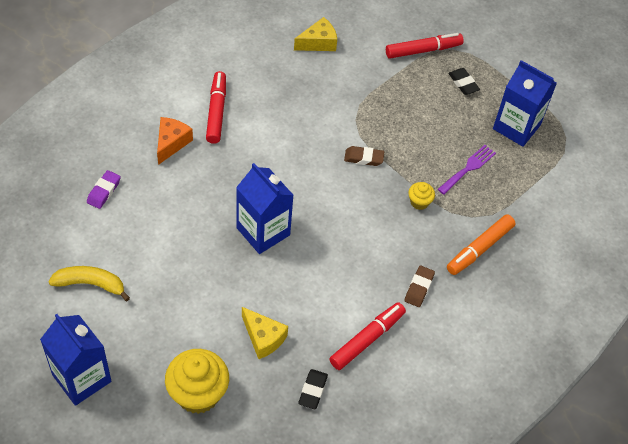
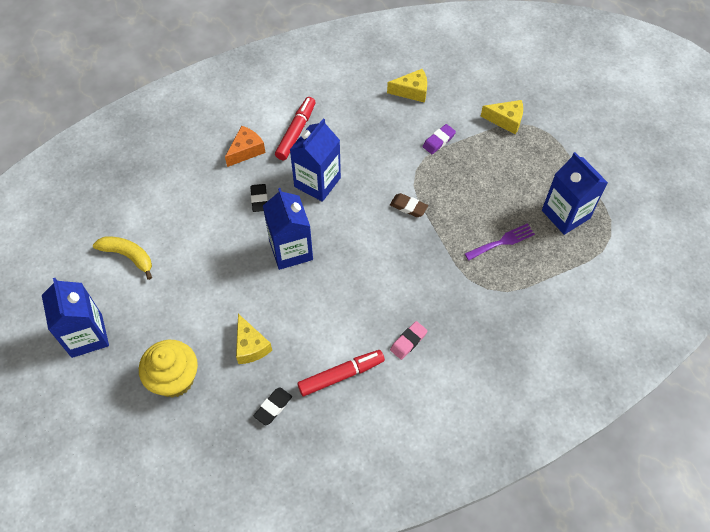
camera: 25 degrees right, 5 degrees up
purple eraser [87,170,121,209] -> purple eraser moved to [423,124,456,154]
red marker [386,33,464,59] -> yellow cheese [480,100,523,134]
brown eraser [404,266,435,307] -> pink eraser [390,321,428,360]
yellow cupcake [408,182,435,210] -> none
orange marker [447,214,516,275] -> none
black eraser [448,68,480,95] -> black eraser moved to [250,184,268,212]
none -> blue carton [290,119,341,202]

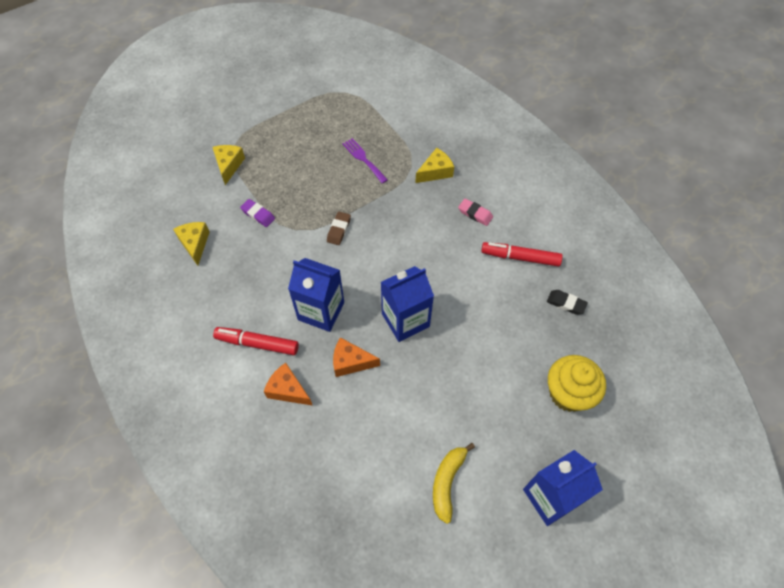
camera: 100 degrees left, 0 degrees up
yellow cheese [236,314,272,364] -> yellow cheese moved to [415,148,454,183]
black eraser [250,184,268,212] -> orange cheese [333,337,380,377]
red marker [297,350,385,396] -> red marker turned 45 degrees counterclockwise [481,242,563,267]
blue carton [542,152,608,235] -> none

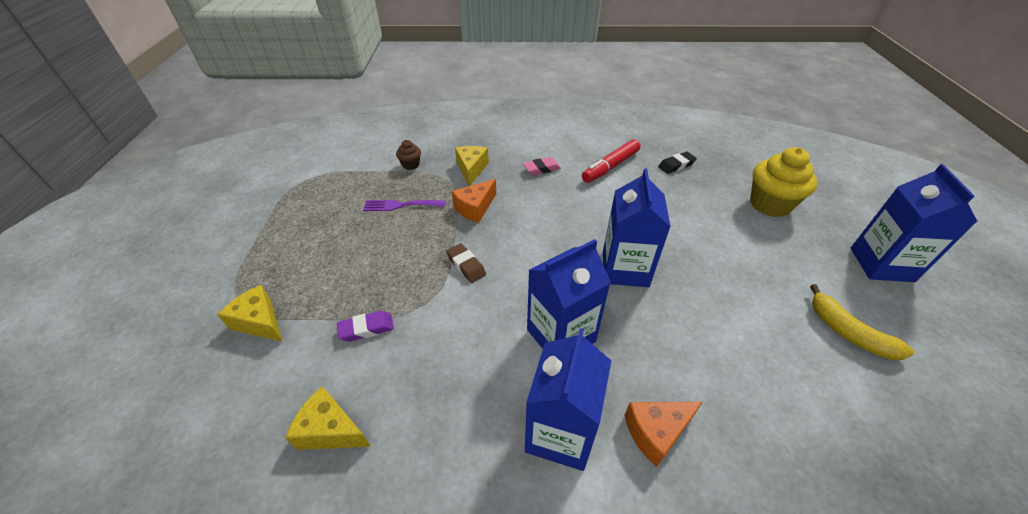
camera: 55 degrees left, 15 degrees down
red marker [213,327,299,355] -> blue carton [525,328,611,471]
orange cheese [333,337,380,377] -> orange cheese moved to [451,179,496,223]
none -> brown cupcake [396,140,421,170]

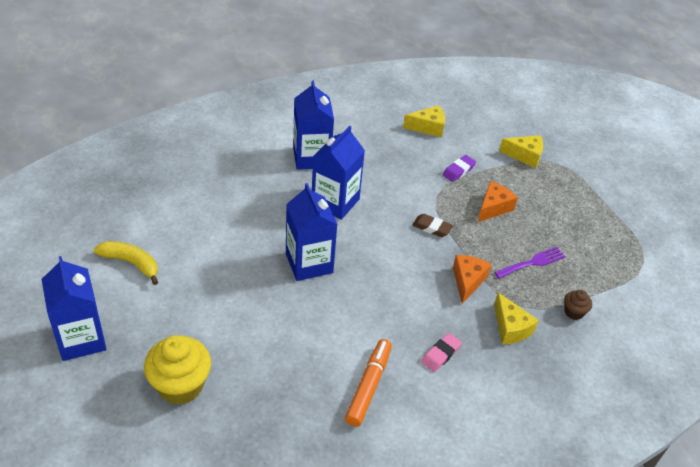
camera: 150 degrees right, 0 degrees up
red marker [582,139,641,183] -> orange marker [345,339,392,427]
orange cheese [624,402,703,467] -> orange cheese moved to [478,181,518,222]
black eraser [658,151,697,174] -> none

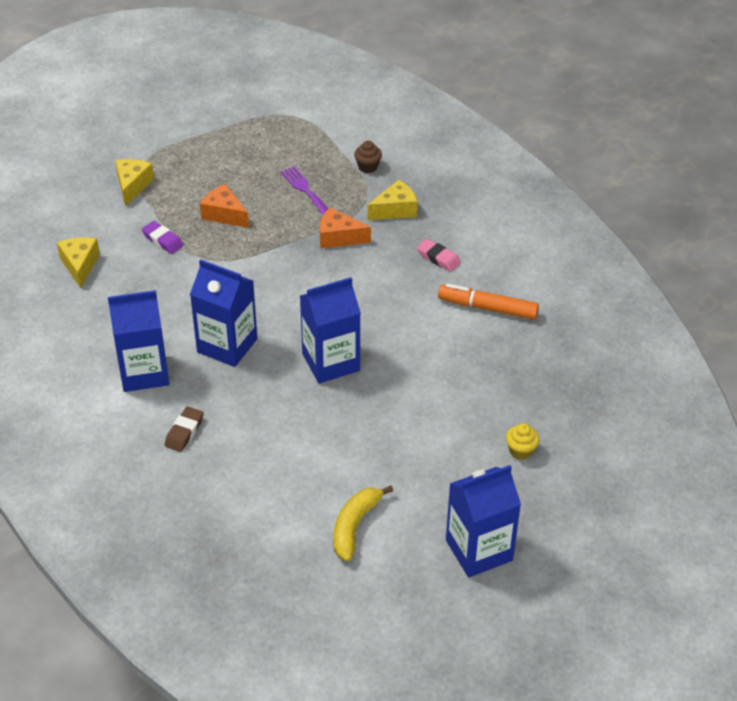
camera: 90 degrees left, 0 degrees up
yellow cupcake [144,335,211,405] -> yellow cupcake [506,423,539,460], size x0.48
brown eraser [412,214,453,237] -> brown eraser moved to [165,406,204,452]

